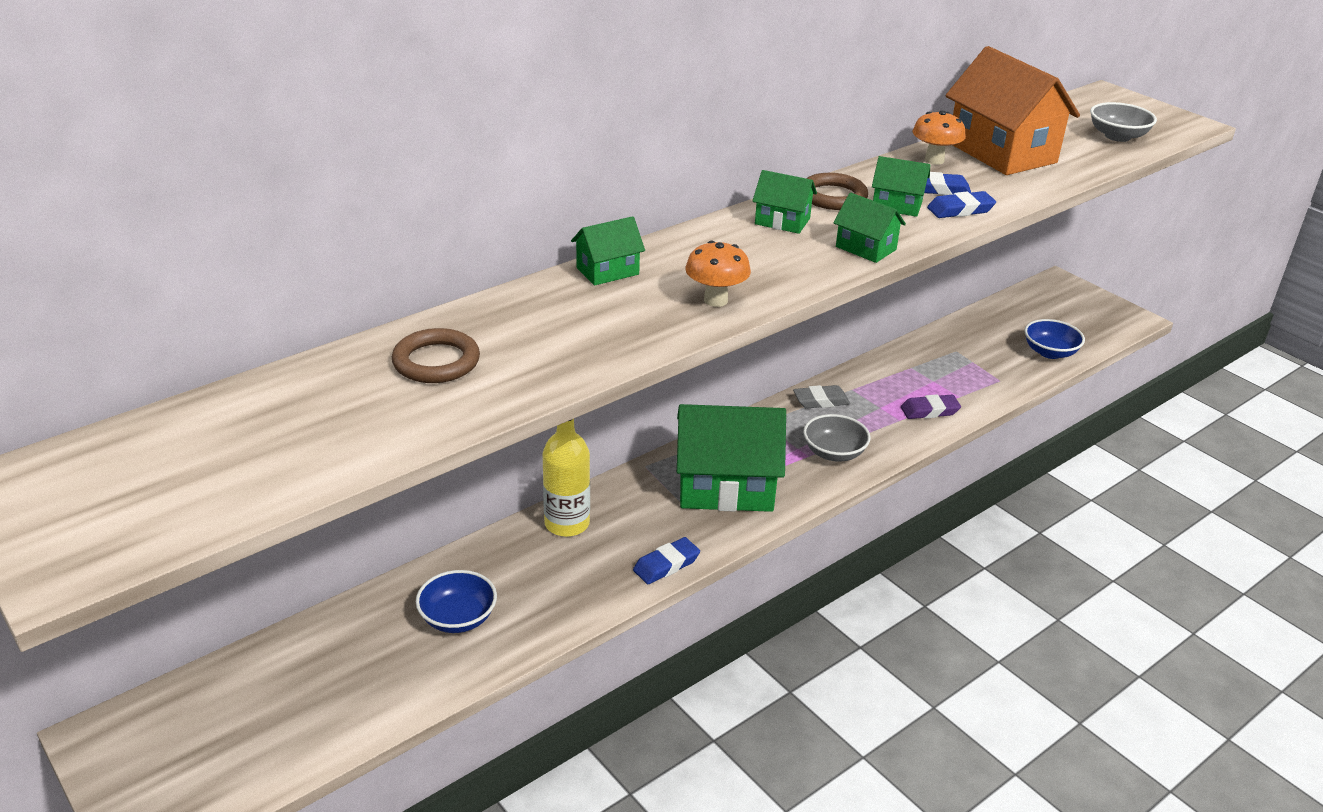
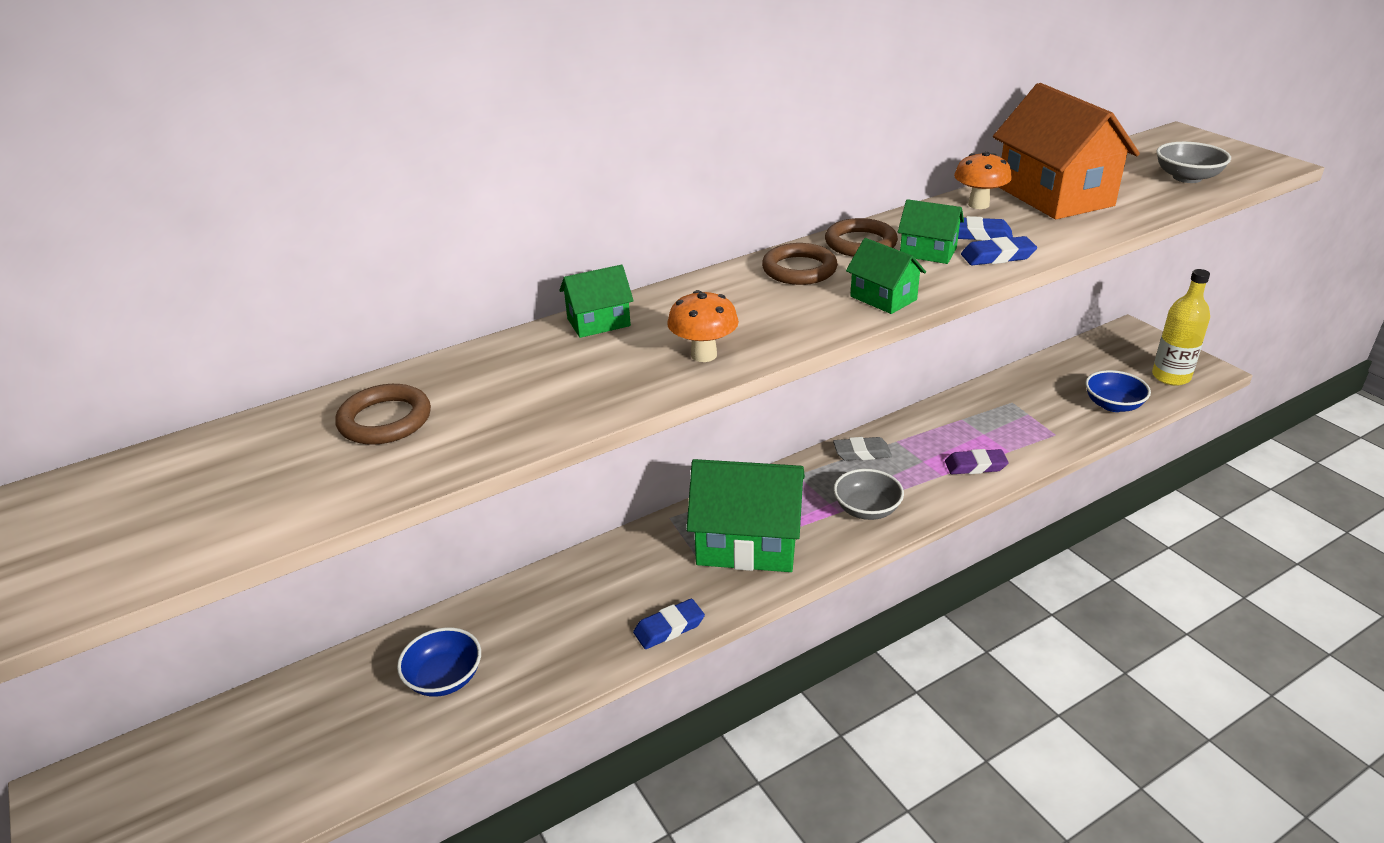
camera: 10 degrees right, 0 degrees up
yellow bottle [542,419,590,537] -> yellow bottle moved to [1152,269,1210,386]
green house [752,170,817,234] -> brown ring [762,243,838,285]

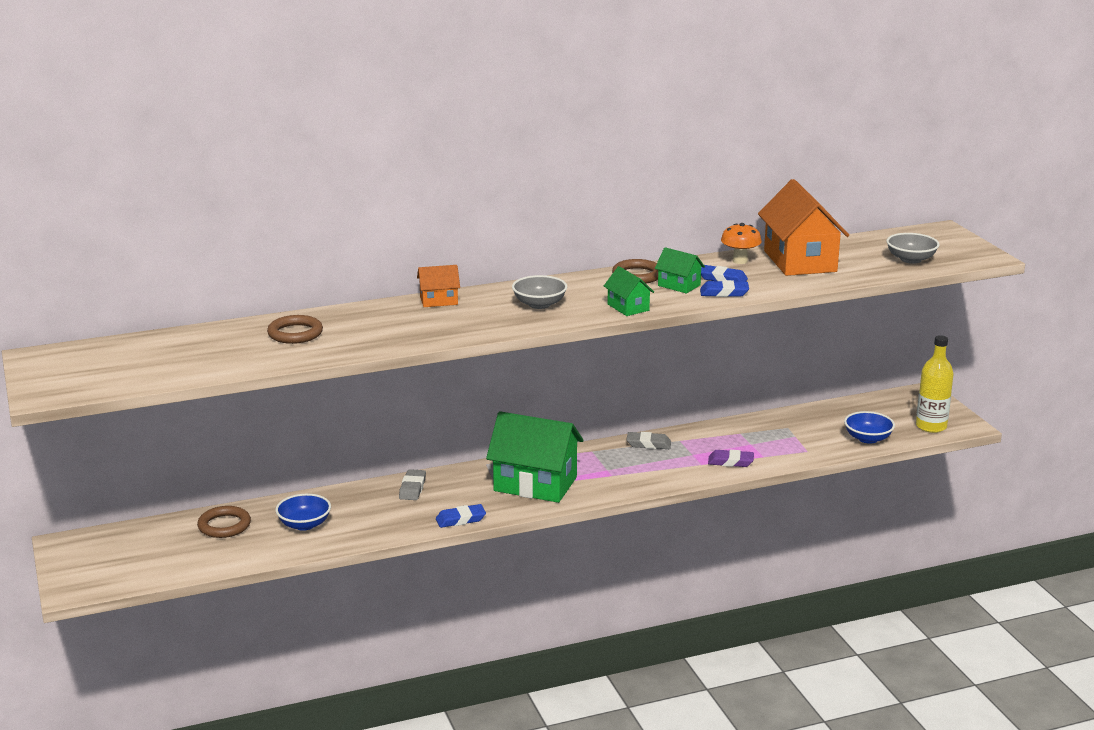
camera: 10 degrees right, 10 degrees down
green house [559,265,634,338] -> orange house [417,265,460,307]
orange mushroom [667,290,739,362] -> none
brown ring [762,243,838,285] -> brown ring moved to [197,506,251,538]
grey bowl [834,469,904,520] -> grey bowl moved to [512,275,567,309]
none -> grey eraser [399,469,426,500]

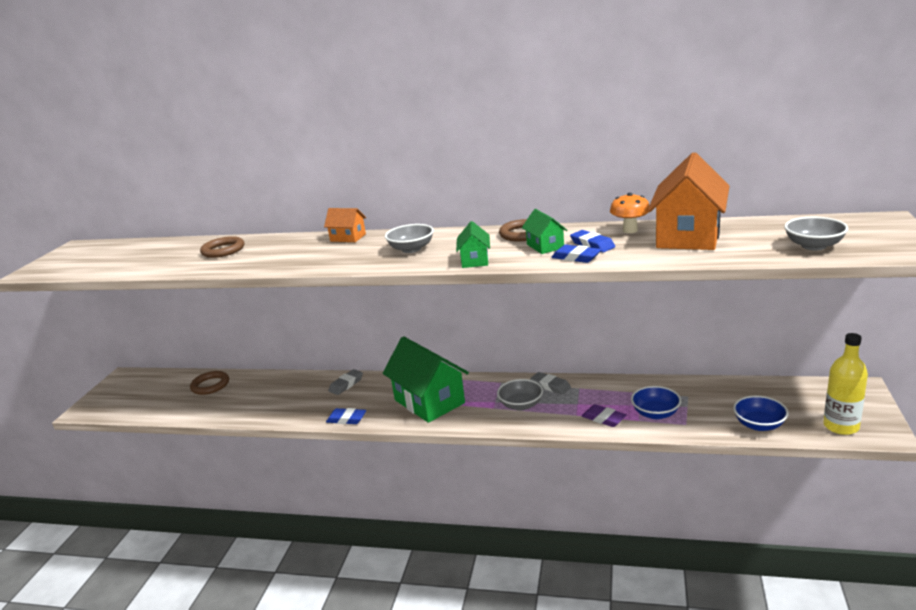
camera: 35 degrees right, 0 degrees up
blue bowl [276,494,331,531] -> blue bowl moved to [631,386,681,419]
none -> grey bowl [497,379,543,411]

